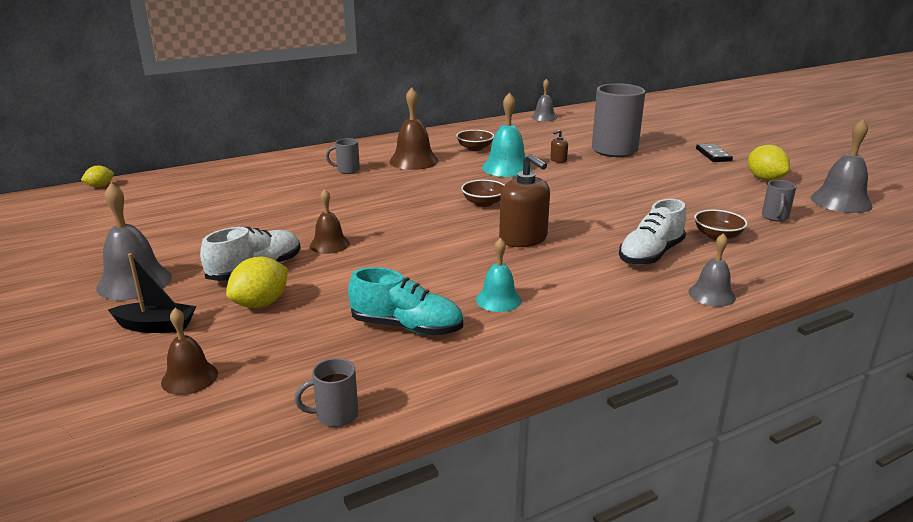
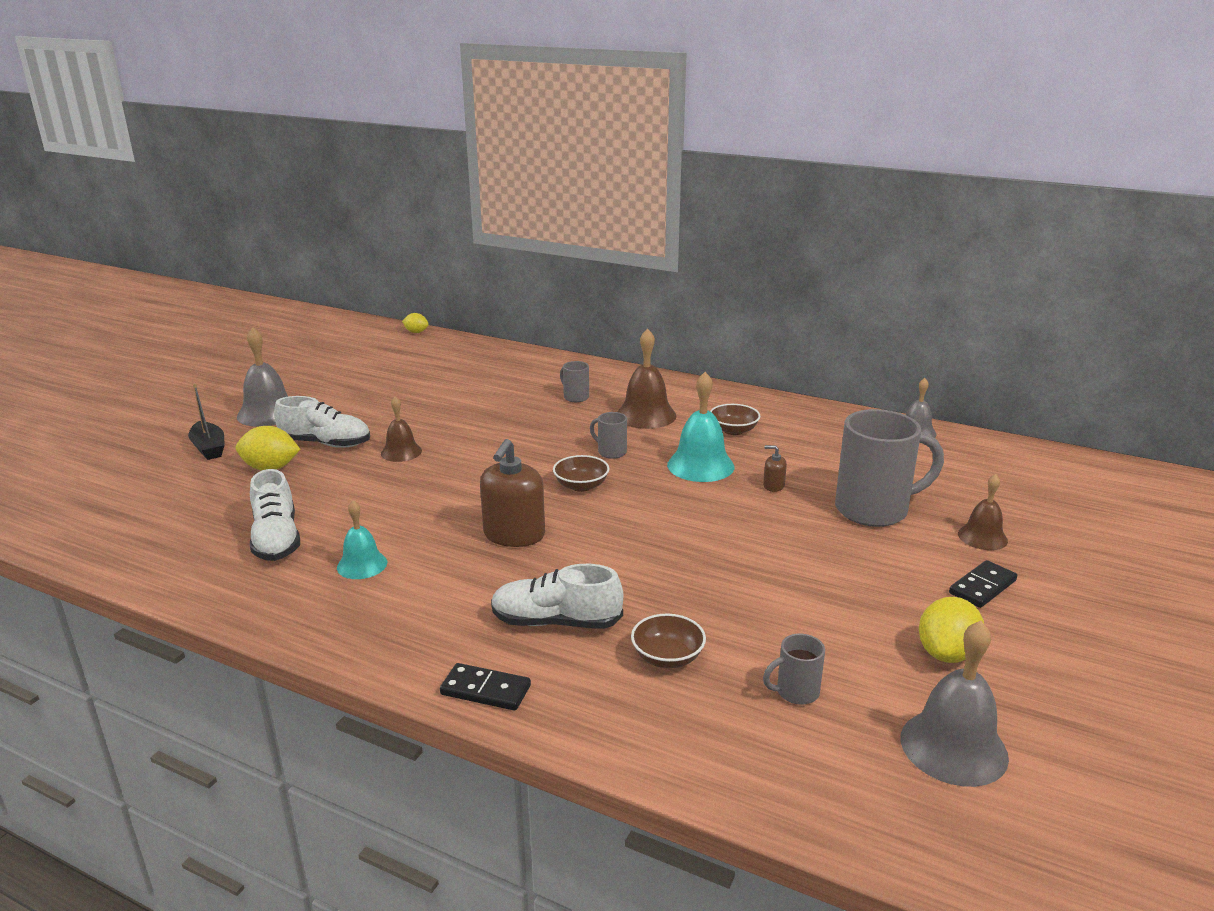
camera: 55 degrees right, 0 degrees up
brown bell [161,308,218,395] -> brown bell moved to [958,474,1008,550]
grey mug [294,358,359,427] -> grey mug moved to [590,412,627,459]
turquoise shoe [348,267,463,335] -> white shoe [250,469,300,561]
grey bell [689,233,736,307] -> black domino [440,663,531,711]

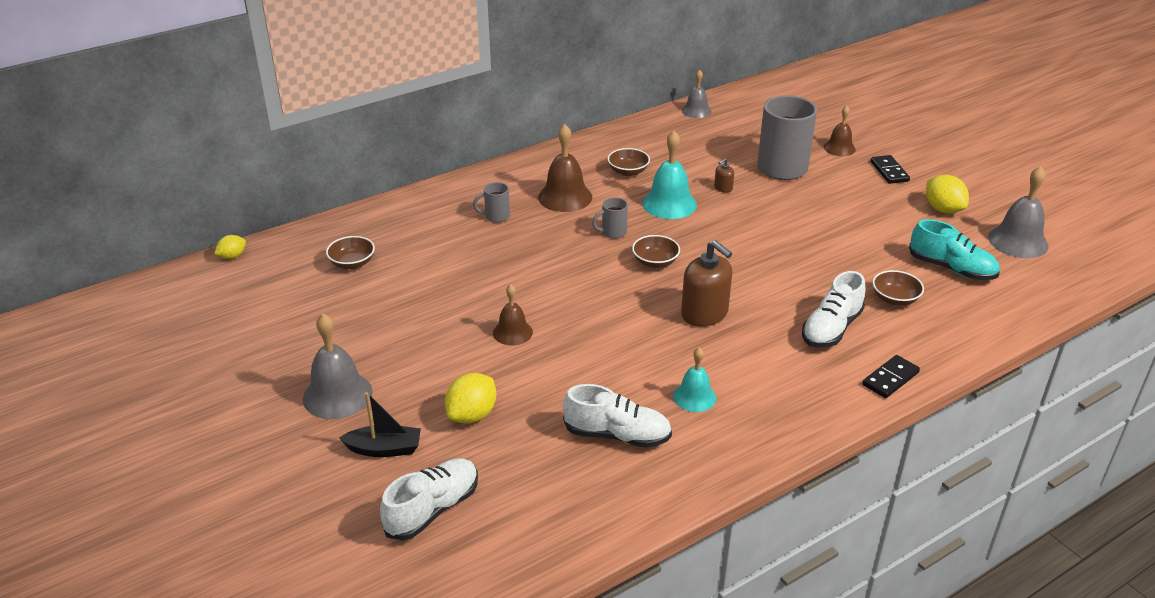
camera: 60 degrees left, 10 degrees up
white shoe [274,396,370,448] -> white shoe moved to [380,458,478,540]
grey mug [763,634,825,705] -> turquoise shoe [909,219,1000,280]
none -> brown bowl [326,236,375,269]

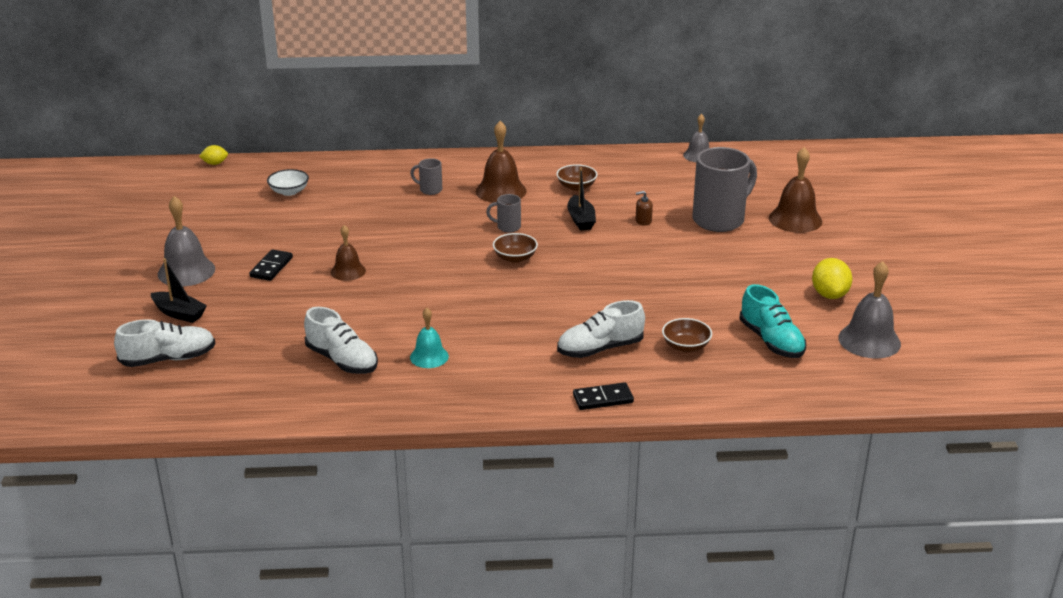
camera: 30 degrees right, 5 degrees down
brown bowl [326,236,375,269] -> white bowl [267,169,309,196]
yellow lemon [445,373,496,424] -> none
turquoise bell [642,131,697,219] -> black boat [567,167,596,231]
brown soap dispenser [681,240,732,327] -> none
brown bell [824,106,856,156] -> brown bell [769,147,822,233], size x1.61
black domino [870,155,910,184] -> black domino moved to [249,249,293,281]

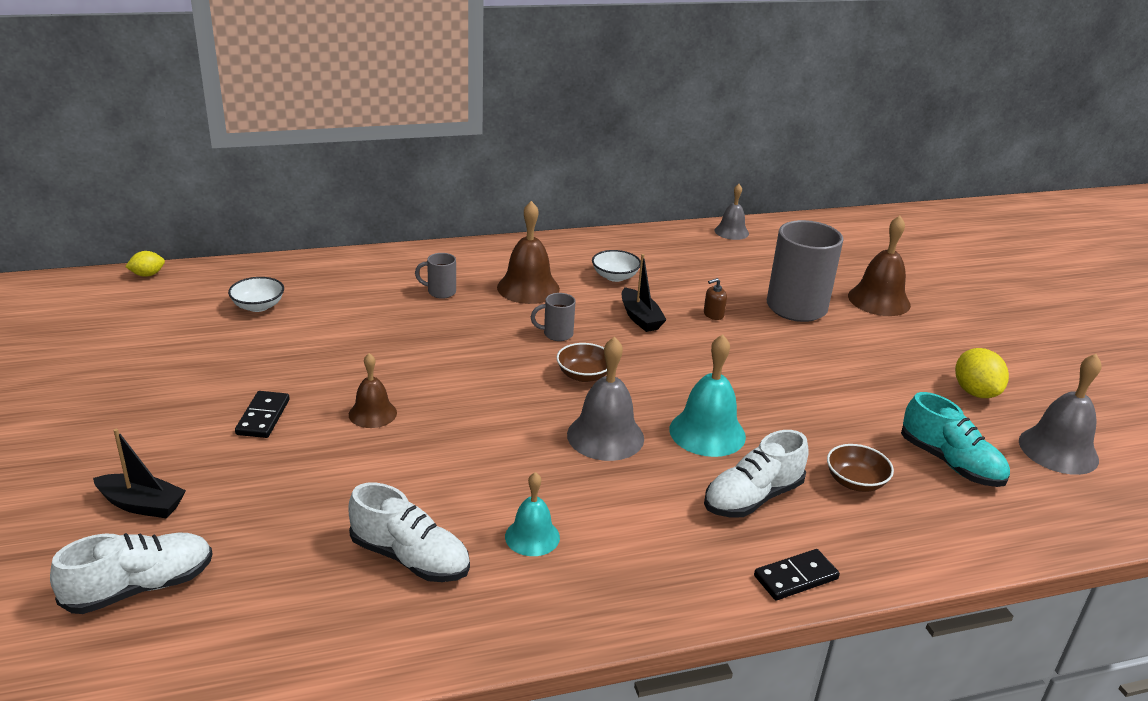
camera: 15 degrees left, 0 degrees up
grey bell [158,196,215,287] -> grey bell moved to [567,337,644,461]
brown bowl [556,164,598,191] -> white bowl [592,250,641,282]
none -> turquoise bell [670,334,746,457]

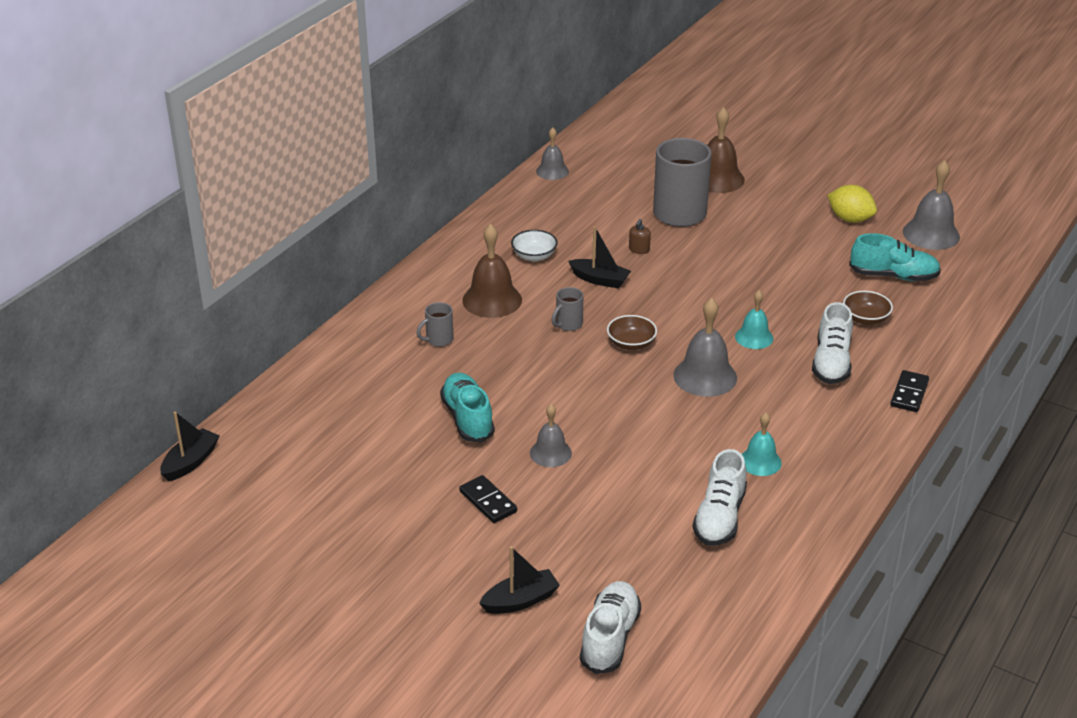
camera: 40 degrees left, 5 degrees up
yellow lemon [125,251,165,277] -> black boat [160,412,220,482]
white bowl [228,277,284,312] -> none
brown bell [349,353,397,428] -> grey bell [530,404,572,467]
white shoe [349,482,470,582] -> white shoe turned 120 degrees clockwise [693,449,747,546]
turquoise bell [670,334,746,457] -> turquoise bell [735,290,773,349], size x0.62
none -> turquoise shoe [440,373,495,443]

